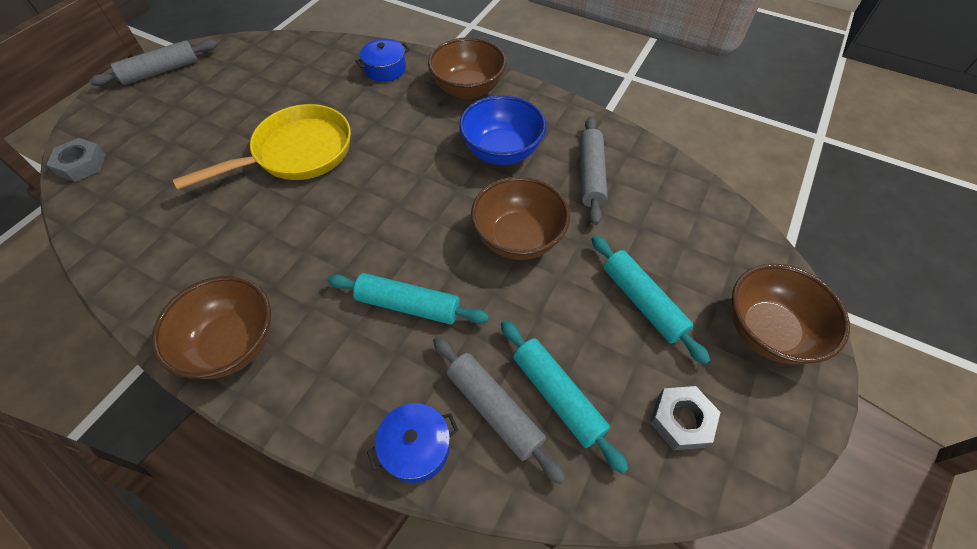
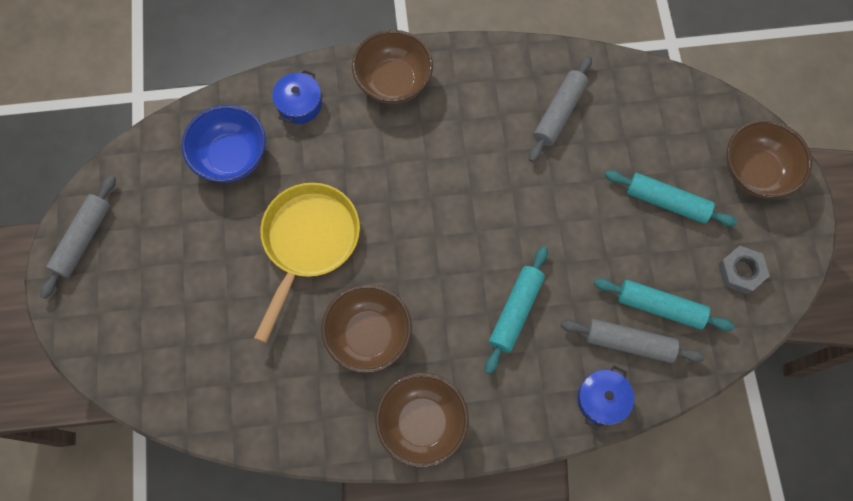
camera: 35 degrees left, 15 degrees up
grey nut [47,138,106,182] -> none
turquoise rolling pin [327,273,489,324] -> turquoise rolling pin turned 45 degrees counterclockwise [485,246,548,374]
blue bowl [459,95,546,165] -> blue bowl moved to [182,105,266,183]
brown bowl [471,176,570,260] -> brown bowl moved to [321,284,412,373]
grey rolling pin [580,117,608,225] -> grey rolling pin turned 60 degrees clockwise [529,56,592,162]

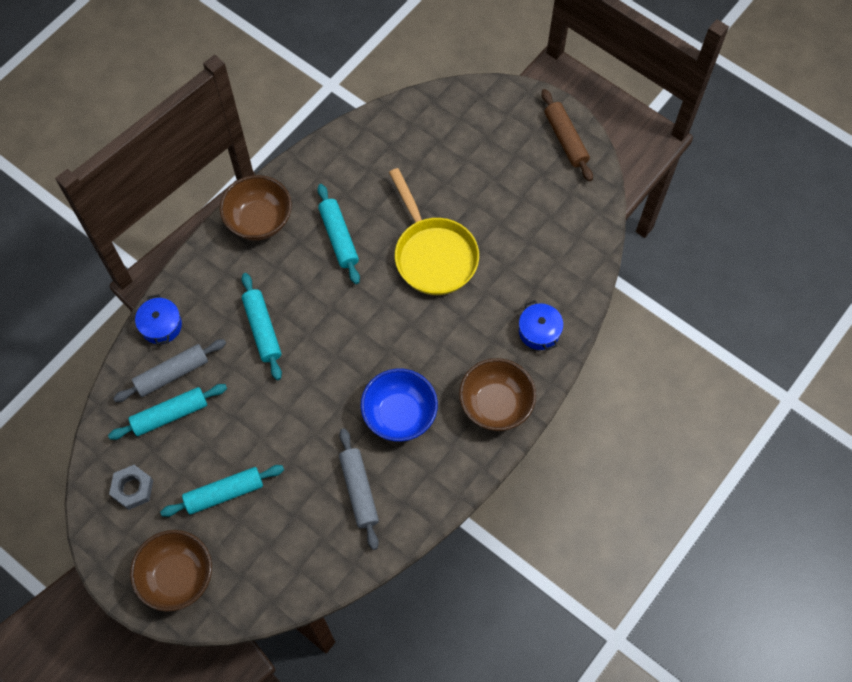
camera: 135 degrees right, 5 degrees down
grey rolling pin [40,175,116,299] -> brown rolling pin [542,89,593,181]
blue bowl [182,105,266,183] -> blue bowl moved to [360,368,438,442]
brown bowl [321,284,412,373] -> turquoise rolling pin [318,184,360,284]

